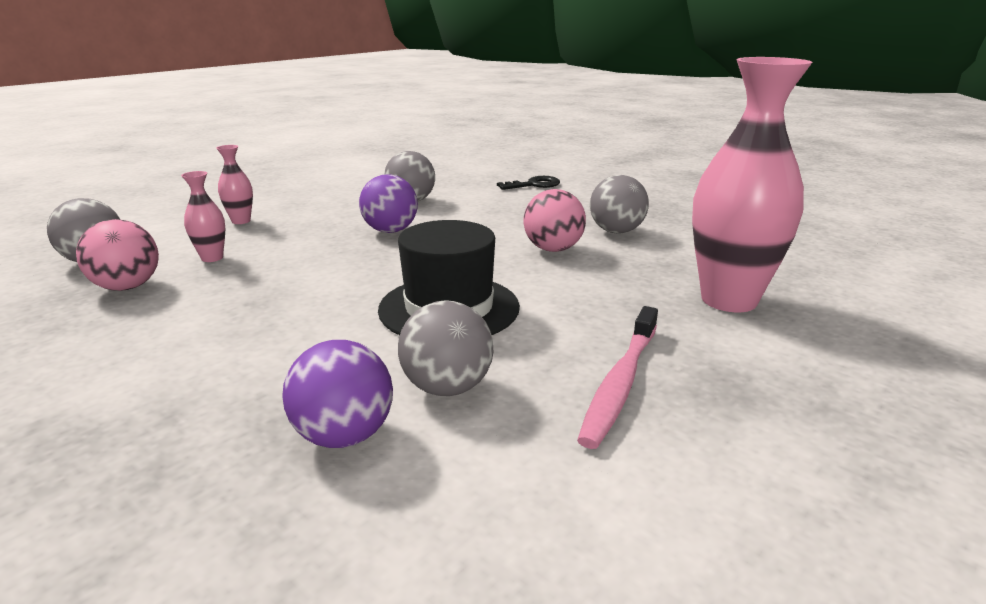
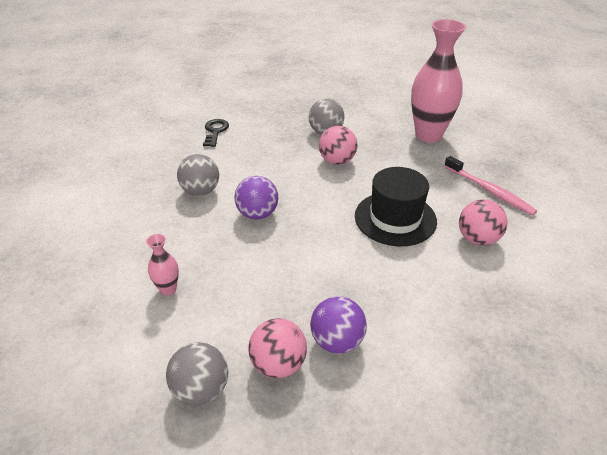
camera: 65 degrees left, 15 degrees up
pink vase [181,171,225,262] -> none
purple ball [282,340,393,448] -> purple ball moved to [310,296,367,354]
grey ball [398,300,493,396] -> pink ball [459,199,508,246]

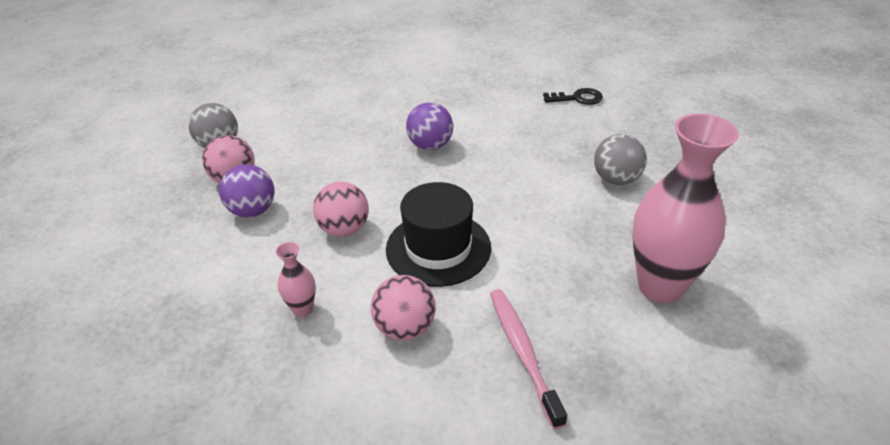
camera: 85 degrees right, 0 degrees up
pink vase [146,234,179,296] -> pink vase moved to [275,242,316,317]
grey ball [177,154,219,196] -> none
pink ball [319,126,358,165] -> pink ball moved to [313,182,369,237]
pink toothbrush [444,156,537,216] -> pink toothbrush turned 120 degrees clockwise [490,289,567,429]

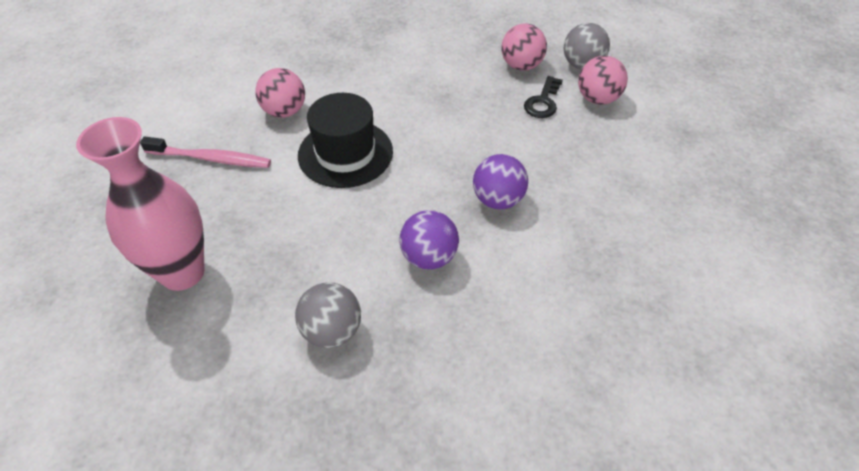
camera: 115 degrees right, 10 degrees up
purple ball [219,164,275,217] -> purple ball moved to [399,210,459,270]
pink vase [275,242,316,317] -> none
pink ball [313,182,369,237] -> pink ball moved to [578,56,628,105]
black key [543,88,603,105] -> black key moved to [524,76,563,118]

